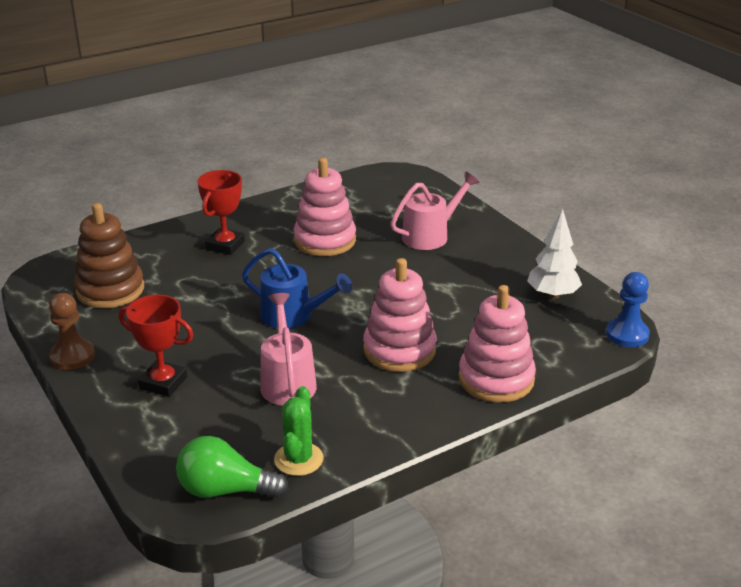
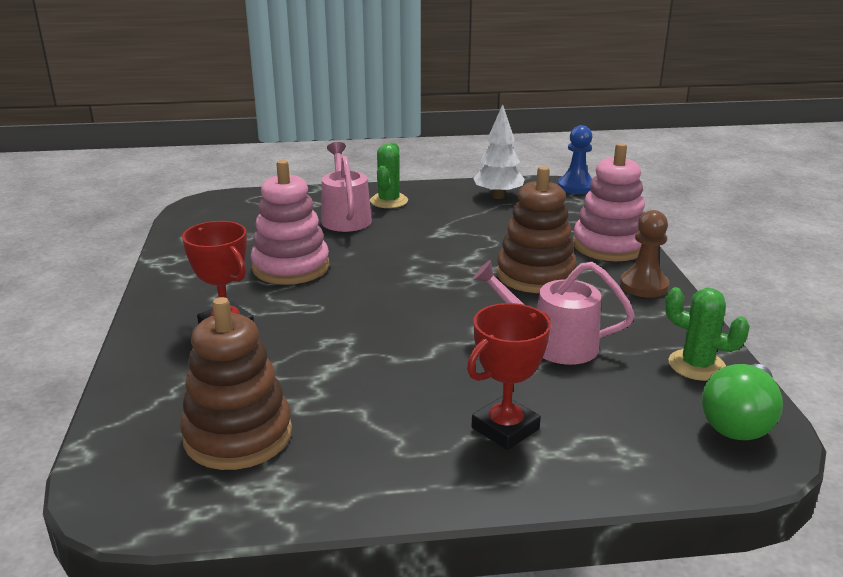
camera: 65 degrees left, 5 degrees down
brown pawn [49,293,95,370] -> brown pawn moved to [620,210,669,298]
blue watering can [242,248,352,329] -> none
pink stacking toy [363,258,437,372] -> brown stacking toy [497,166,577,293]
none -> green cactus [370,142,408,208]

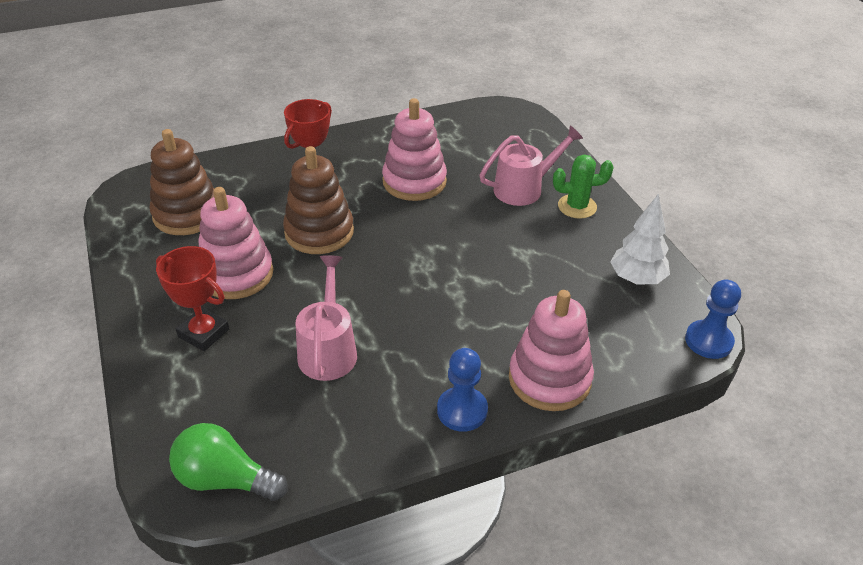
camera: 75 degrees right, 15 degrees up
brown stacking toy [497,166,577,293] -> brown stacking toy moved to [283,146,354,254]
brown pawn [620,210,669,298] -> blue pawn [437,348,488,432]
green cactus [665,287,750,381] -> none
none -> pink stacking toy [198,187,273,299]

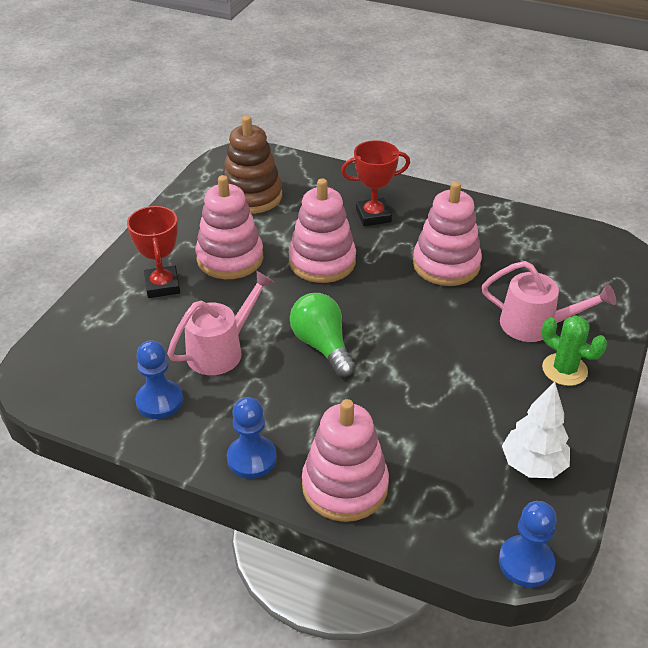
camera: 45 degrees right, 0 degrees up
green light bulb [169,423,288,501] -> green light bulb moved to [290,293,355,377]
brown stacking toy [283,146,354,254] -> pink stacking toy [289,178,356,283]
none -> blue pawn [135,340,183,419]

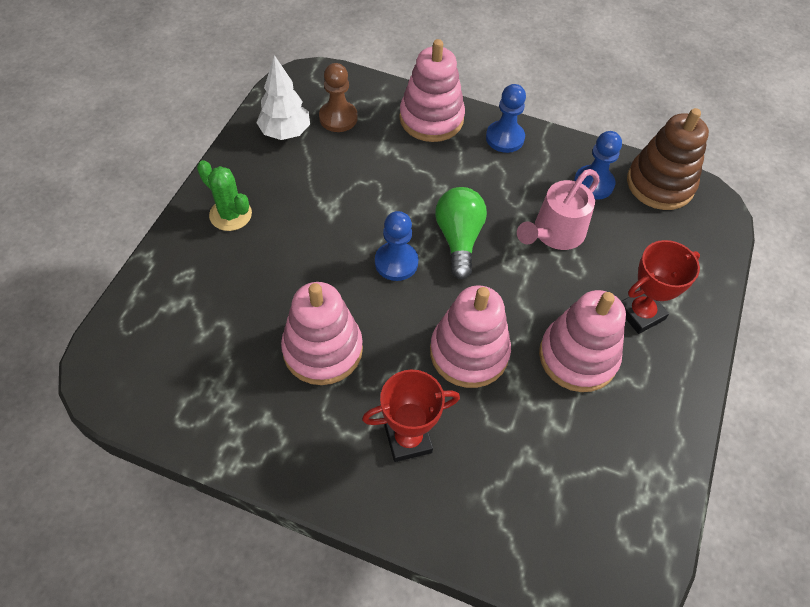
camera: 175 degrees right, 15 degrees up
red trophy [127,206,180,298] -> red trophy turned 75 degrees clockwise [621,240,700,334]
brown stacking toy [222,116,282,214] -> brown stacking toy moved to [627,108,709,210]
green light bulb [290,293,355,377] -> green light bulb turned 150 degrees counterclockwise [435,187,487,279]
pink watering can [482,261,616,342] -> none
blue pawn [499,501,557,587] -> blue pawn moved to [375,211,418,281]
none -> brown pawn [319,63,358,132]

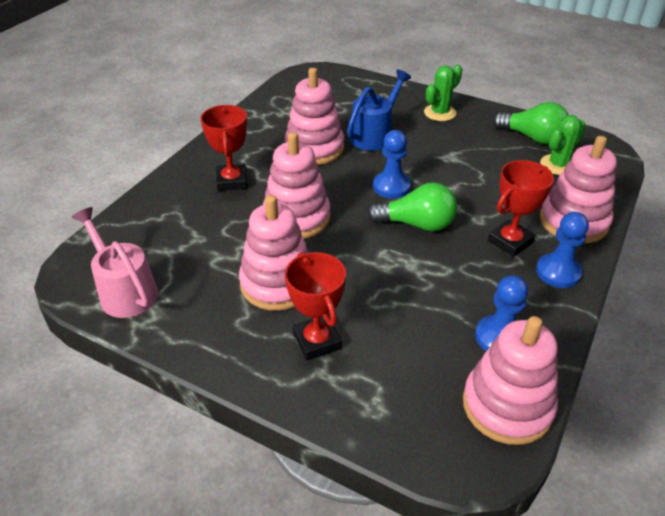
camera: 100 degrees right, 15 degrees down
white tree [256,55,310,140] -> green light bulb [493,102,568,144]
brown pawn [319,63,358,132] -> green cactus [540,115,586,175]
pink watering can [517,169,600,250] -> pink watering can moved to [72,207,158,318]
brown stacking toy [627,108,709,210] -> pink stacking toy [463,316,558,445]
none -> blue watering can [347,70,411,151]
none -> red trophy [488,160,554,257]

